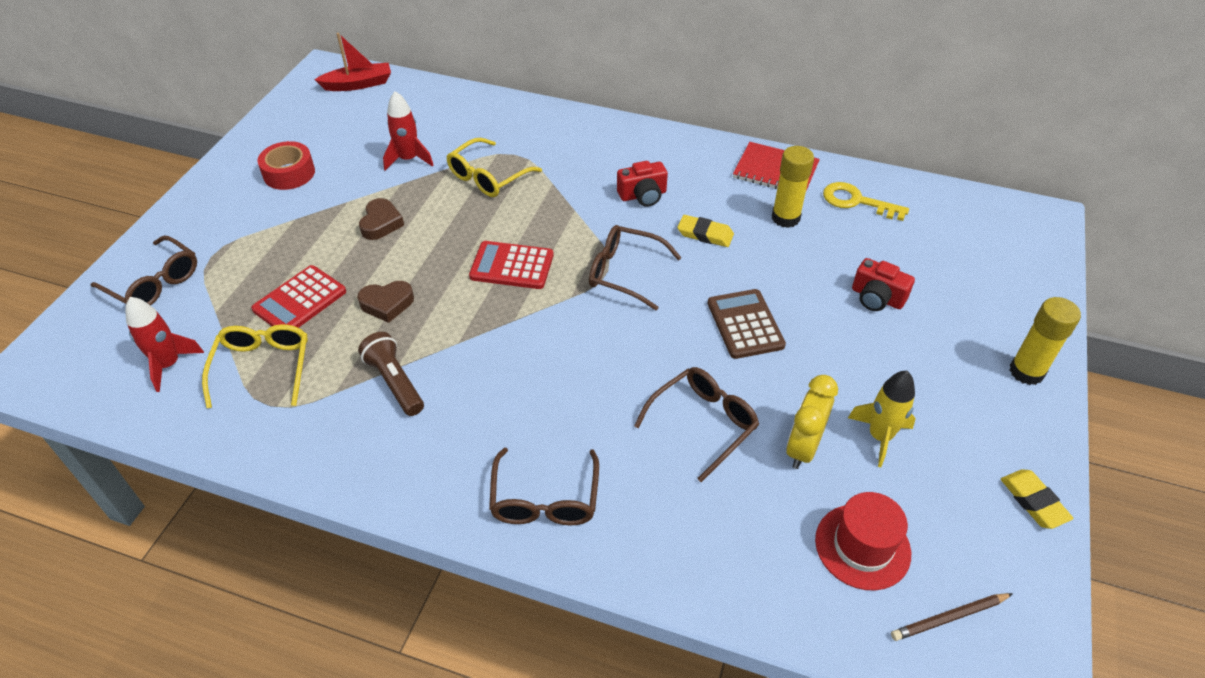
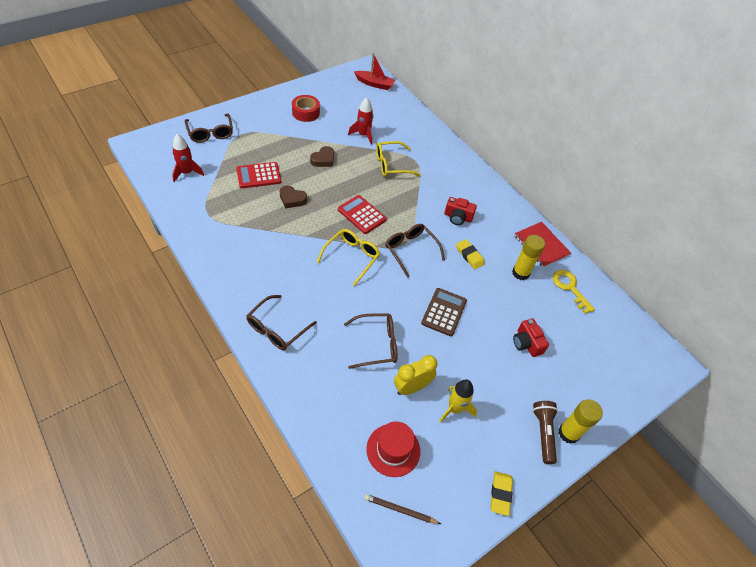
camera: 30 degrees right, 5 degrees up
yellow glasses [202,324,308,409] -> yellow glasses moved to [317,229,380,286]
brown flashlight [358,332,424,416] -> brown flashlight moved to [533,401,558,464]

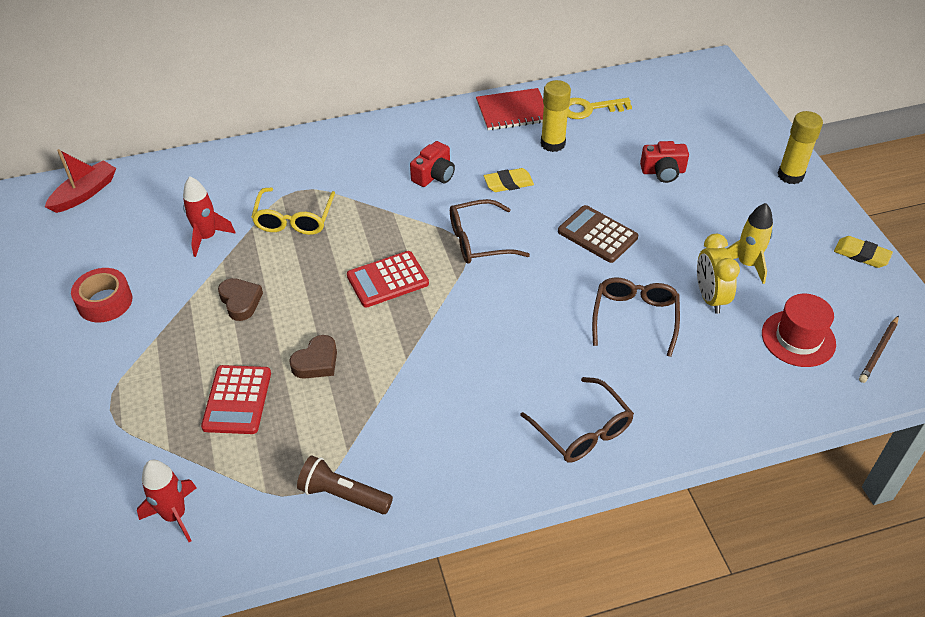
camera: 65 degrees left, 5 degrees down
brown glasses [185,113,233,143] -> none
yellow glasses [317,229,380,286] -> none
brown flashlight [533,401,558,464] -> brown flashlight moved to [297,456,393,514]

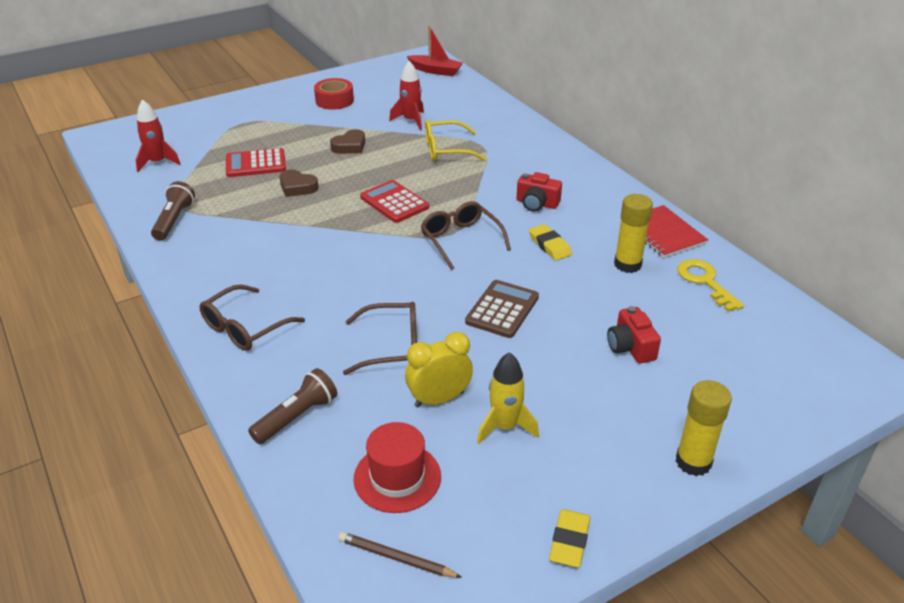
camera: 75 degrees right, 10 degrees down
none -> brown flashlight [248,368,337,444]

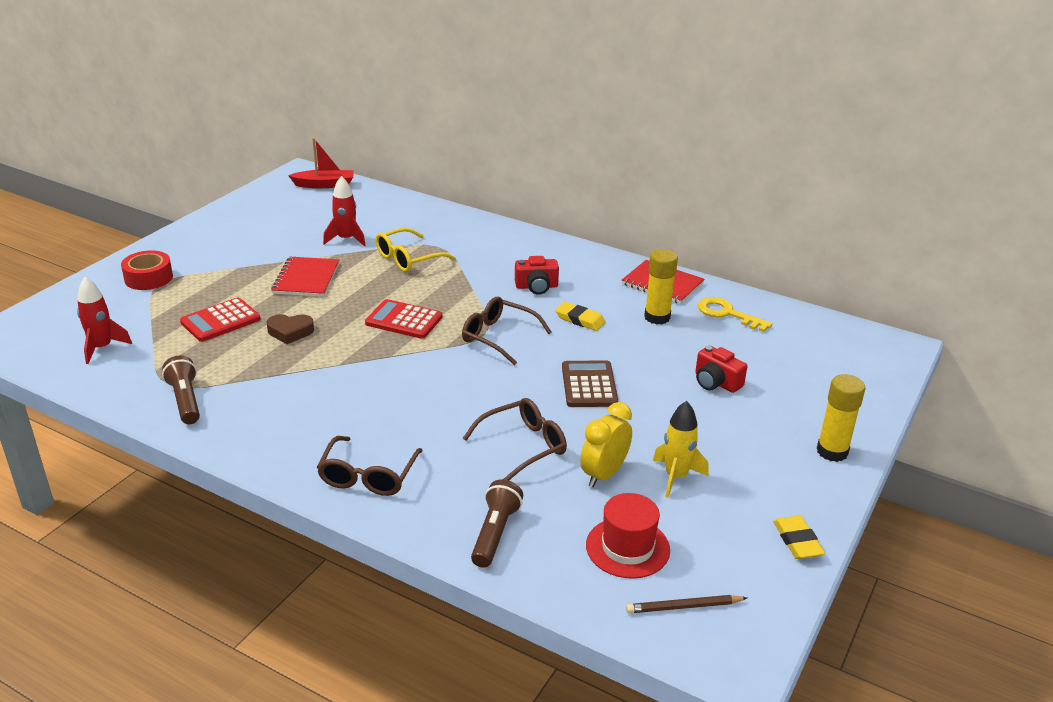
camera: 30 degrees left, 5 degrees down
red tape [314,78,354,110] -> red tape moved to [121,250,173,290]
brown heart [330,129,365,154] -> red notebook [271,257,339,297]

